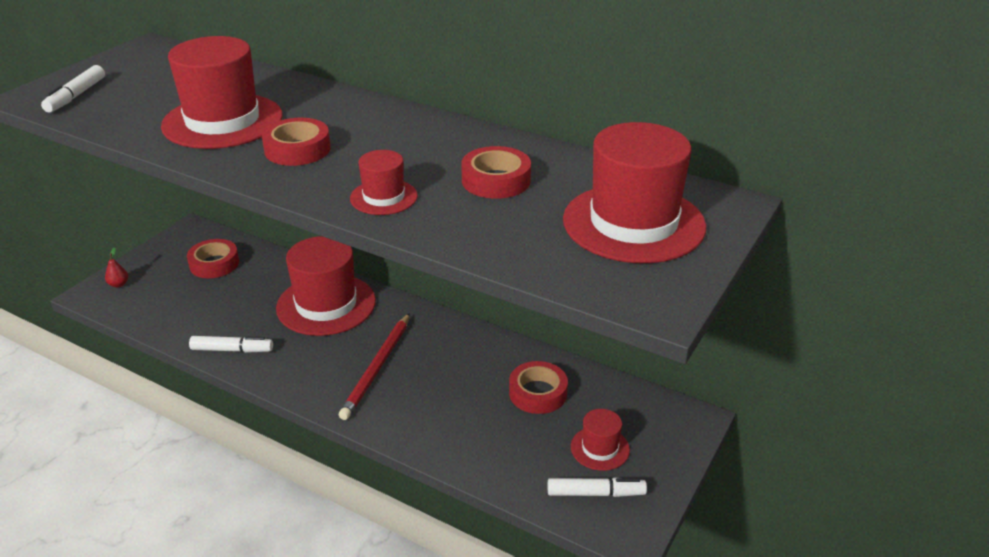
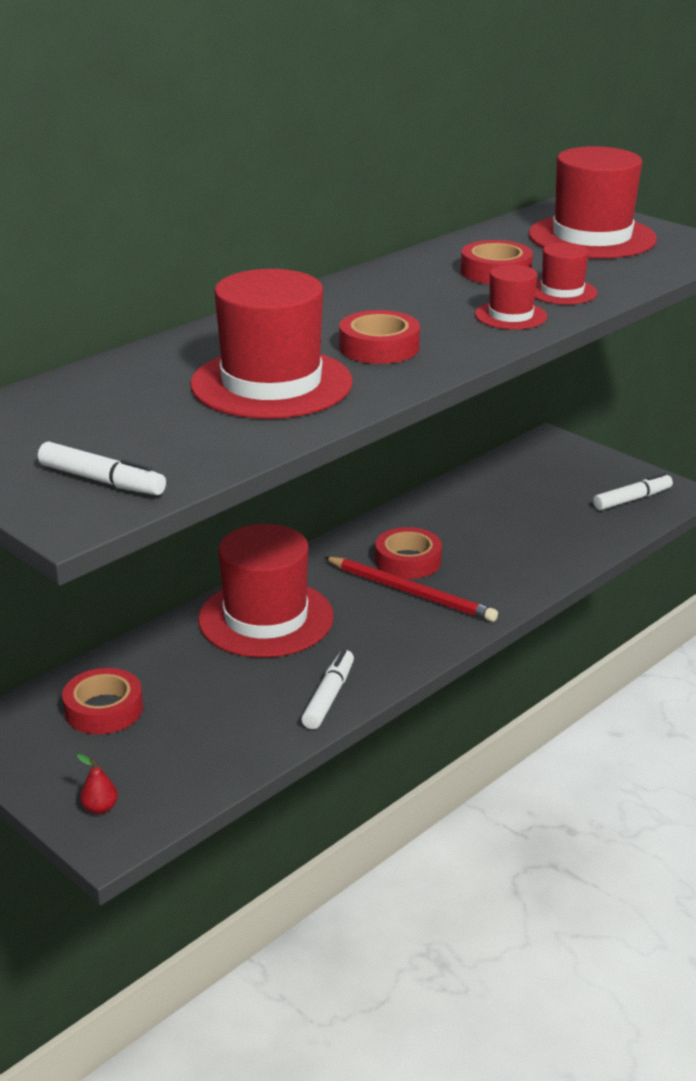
camera: 75 degrees left, 5 degrees down
red tape [509,361,568,414] -> red tape moved to [375,527,442,579]
white marker [548,477,647,497] -> white marker turned 45 degrees clockwise [593,473,673,510]
red hat [571,409,630,471] -> red hat moved to [535,243,598,305]

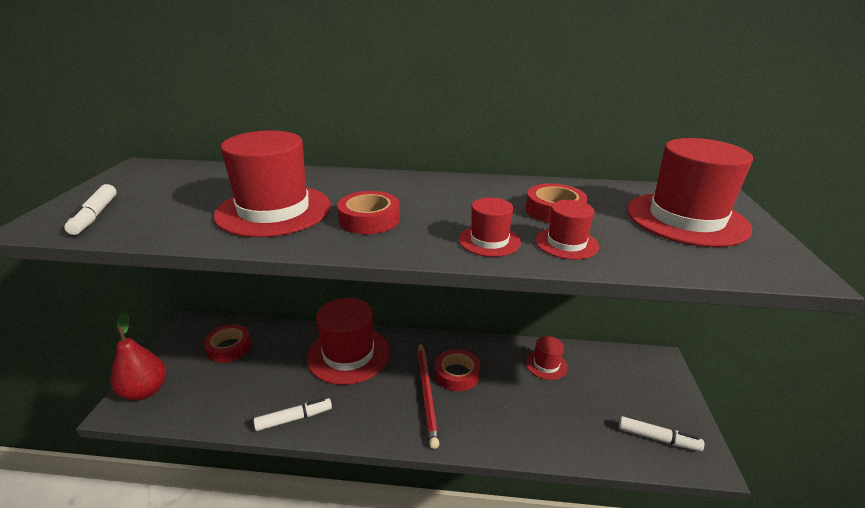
camera: 50 degrees right, 0 degrees up
red pear [77,754,118,814] -> red pear [110,312,166,400], size x2.31
none -> red hat [526,336,568,380]

